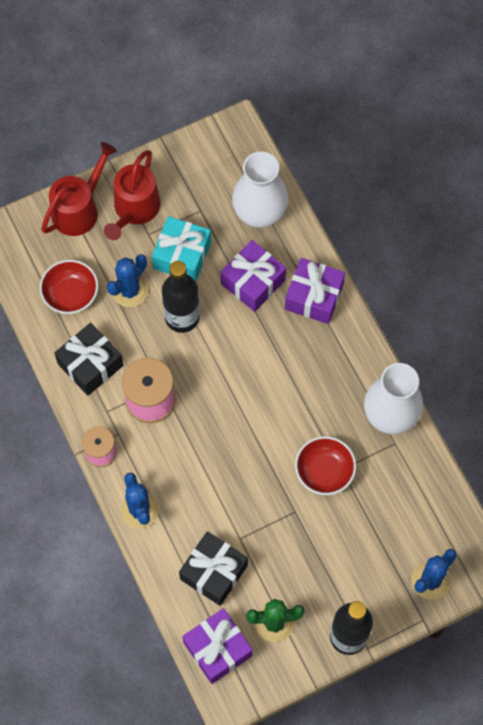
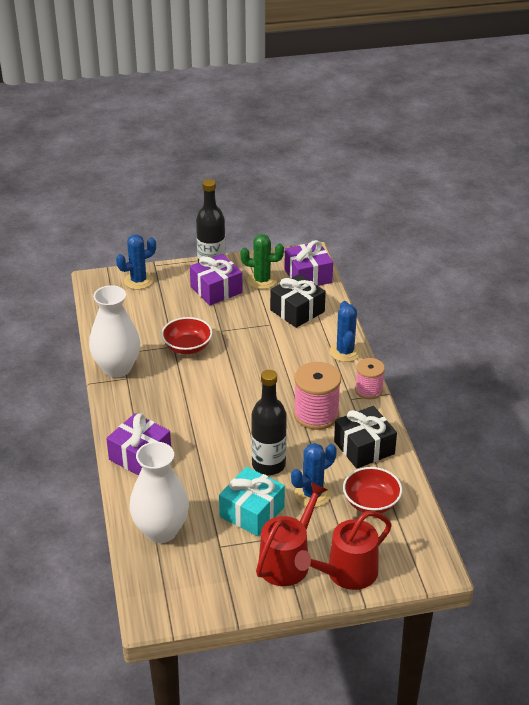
camera: 165 degrees left, 30 degrees down
purple gift [221,240,286,312] -> purple gift moved to [190,254,243,305]

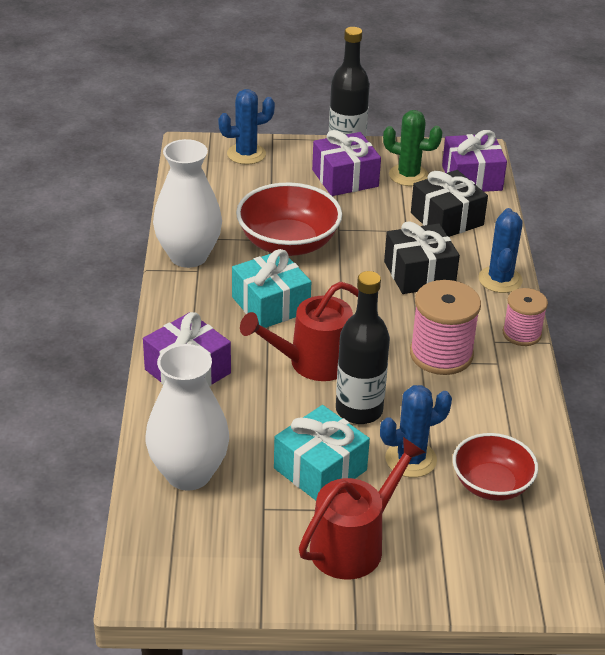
camera: 10 degrees right, 0 degrees up
red bowl [161,317,213,354] -> red bowl [236,182,342,256], size x1.52
red watering can [295,511,392,590] -> red watering can moved to [240,282,359,381]
black gift [334,406,397,469] -> black gift moved to [384,221,460,294]
none -> turquoise gift [232,249,311,328]

